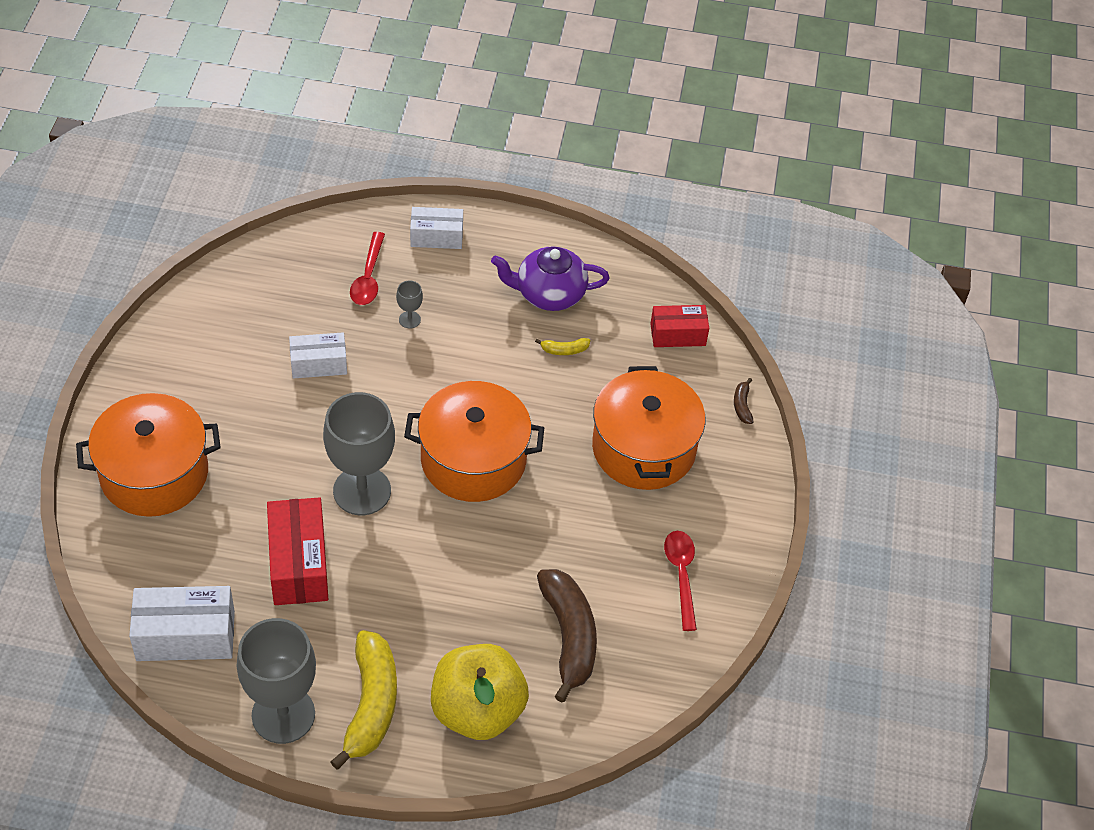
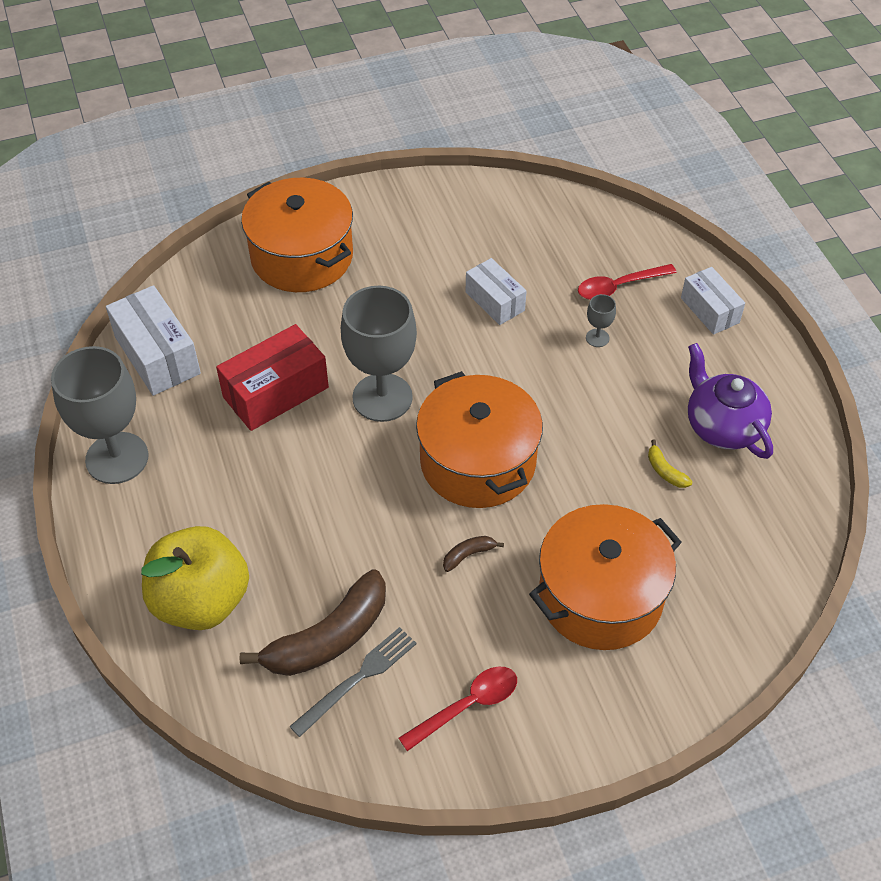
camera: 65 degrees right, 0 degrees up
yellow banana [330,630,397,770] -> none
red box [650,305,709,347] -> none
brown banana [734,378,754,424] -> brown banana moved to [443,536,504,572]
none -> grey fork [289,627,417,737]

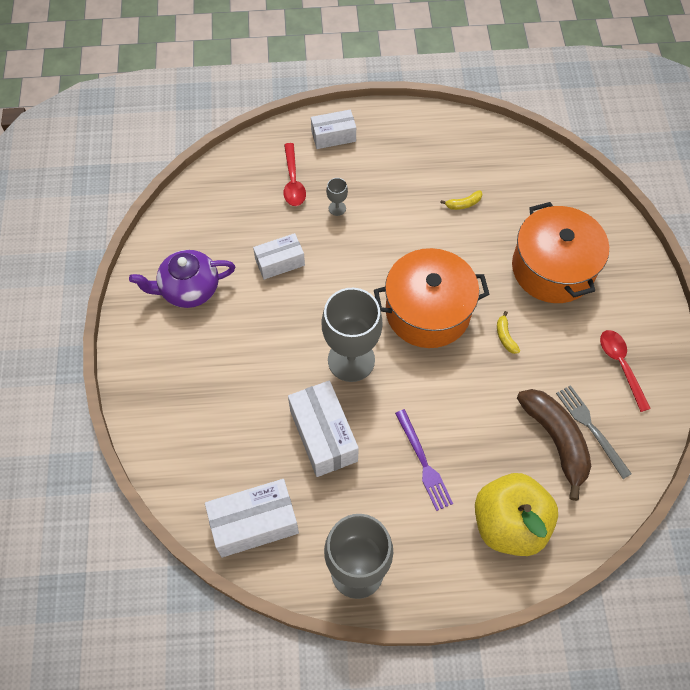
camera: 75 degrees left, 10 degrees up
red box [216,324,329,431] -> white box [288,381,359,477]
orange pot [241,178,353,292] -> none
brown banana [443,536,504,572] -> yellow banana [497,311,520,354]
purple teapot [688,343,773,459] -> purple teapot moved to [129,250,235,308]
none -> purple fork [395,409,453,511]

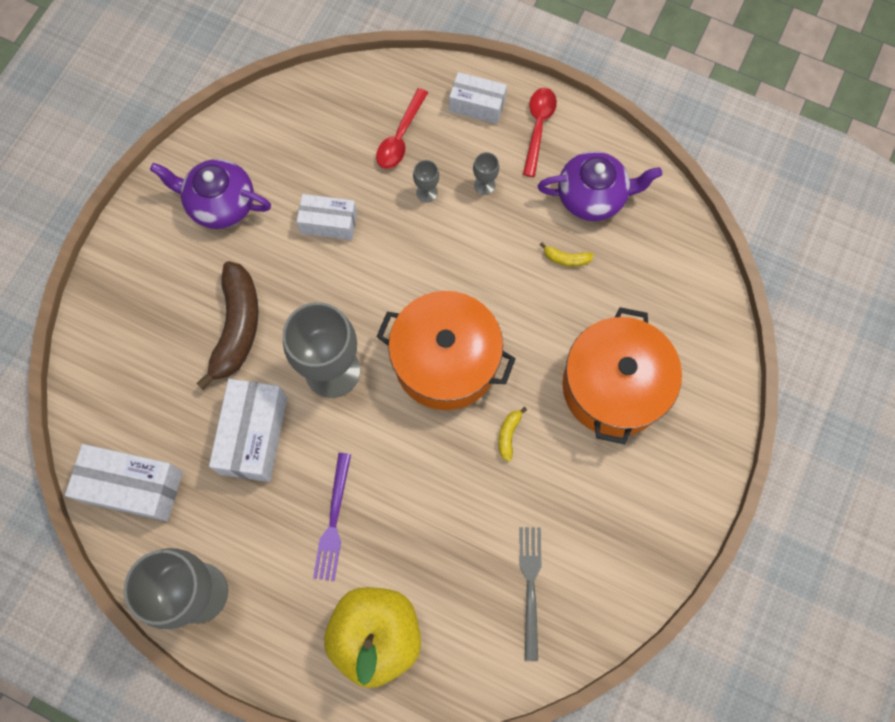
camera: 30 degrees right, 10 degrees up
brown banana [517,389,591,501] -> brown banana moved to [196,261,258,390]
red spoon [600,330,651,412] -> red spoon moved to [523,88,557,177]
none -> grey goblet [473,152,499,195]
none -> purple teapot [538,151,662,221]

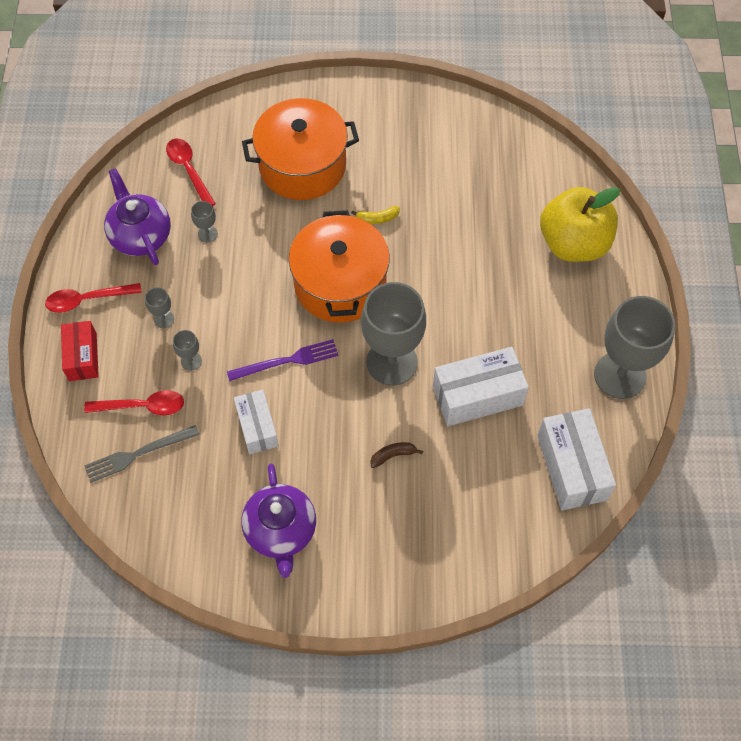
camera: 115 degrees left, 10 degrees down
brown banana [196,261,258,390] -> brown banana [370,442,423,468], size x0.42
purple fork [313,453,351,581] -> purple fork moved to [227,339,339,381]
white box [449,72,507,124] -> red box [61,321,99,381]
grey fork [520,527,541,661] -> grey fork moved to [84,425,199,483]
yellow banana [540,242,594,267] -> grey goblet [191,201,218,243]
none -> red spoon [166,138,216,206]

